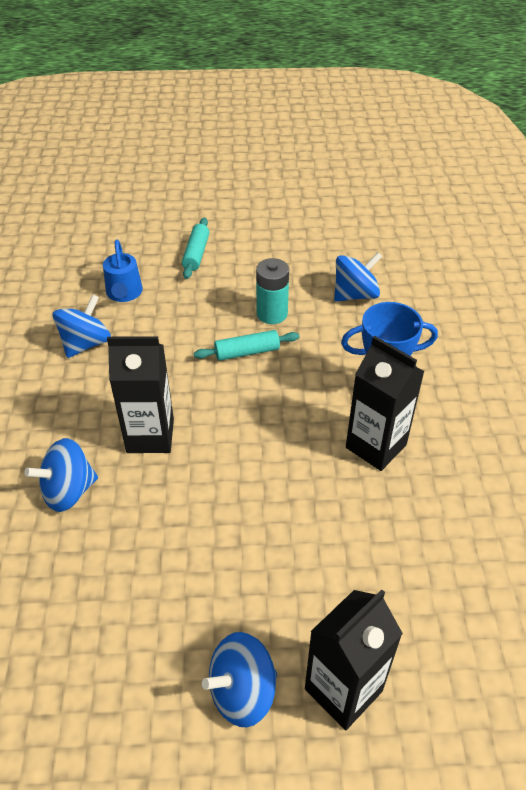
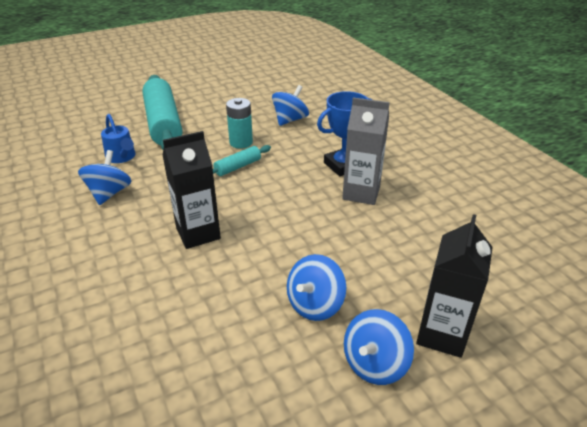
camera: 25 degrees left, 10 degrees down
blue spinning top [24,438,98,512] -> blue spinning top moved to [287,254,346,321]
turquoise rolling pin [182,218,209,279] -> turquoise rolling pin [142,75,182,150], size x2.20
black carton [346,336,425,471] -> grey carton [342,97,390,205]

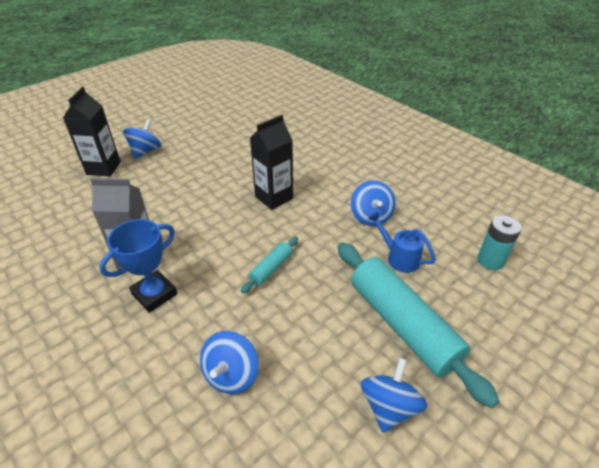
camera: 165 degrees right, 5 degrees up
turquoise battery [226,98,253,149] -> turquoise battery moved to [477,215,522,270]
blue spinning top [287,254,346,321] -> blue spinning top moved to [361,358,427,432]

